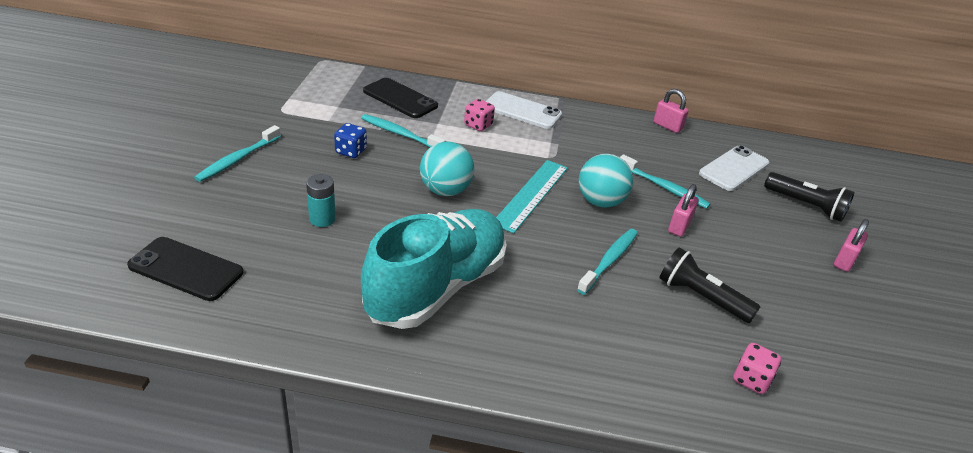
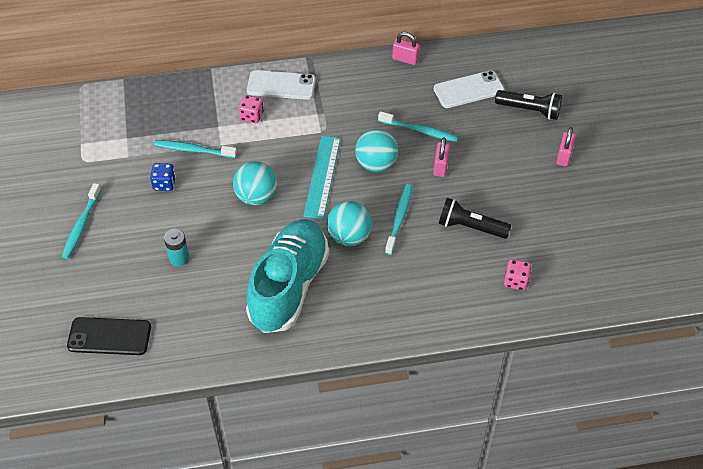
camera: 15 degrees left, 15 degrees up
black phone [363,78,438,118] -> none
white phone [699,145,770,191] -> white phone turned 45 degrees clockwise [434,71,505,108]
none -> turquoise ball [327,201,372,246]

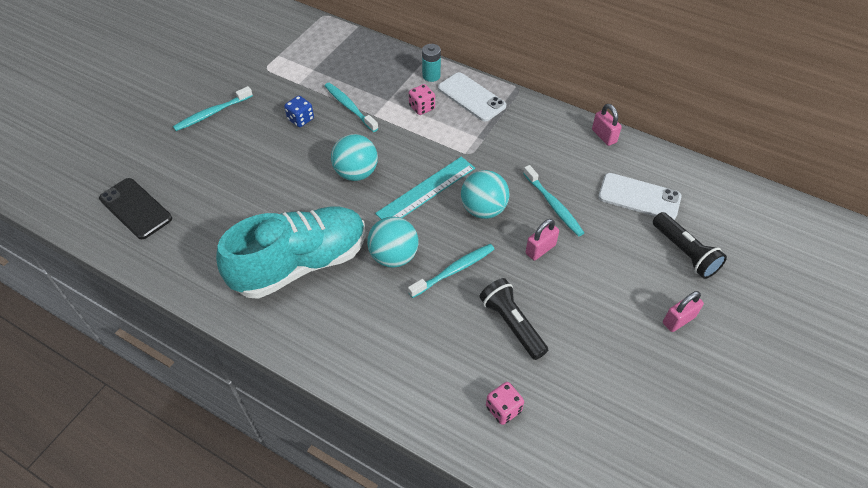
camera: 40 degrees right, 0 degrees up
turquoise battery [164,229,189,266] -> turquoise battery moved to [422,44,441,82]

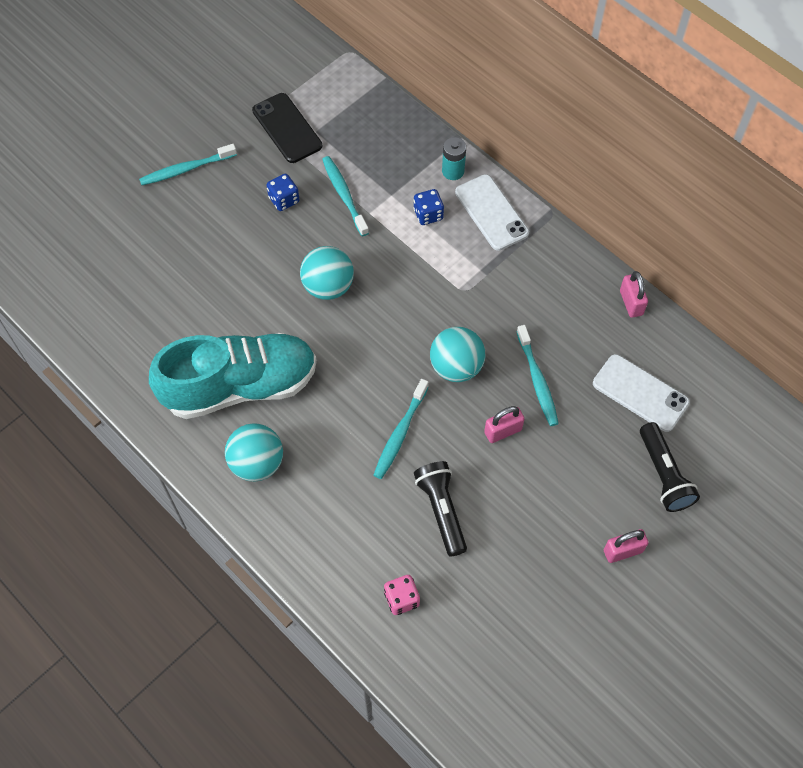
camera: 15 degrees right, 10 degrees up
black phone [99,178,172,239] -> black phone moved to [252,93,322,163]
turquoise ball [367,216,418,268] -> turquoise ball moved to [225,423,283,481]
turquoise ruler [375,157,475,219] -> none
turquoise toothbrush [408,244,495,298] -> turquoise toothbrush turned 135 degrees clockwise [374,379,429,479]
pink dice [409,84,435,115] -> blue dice [413,189,444,225]

